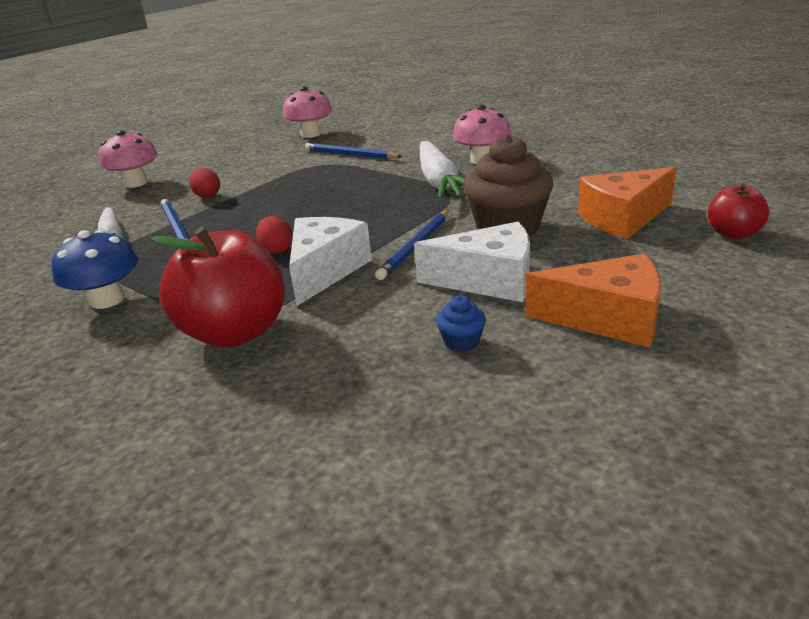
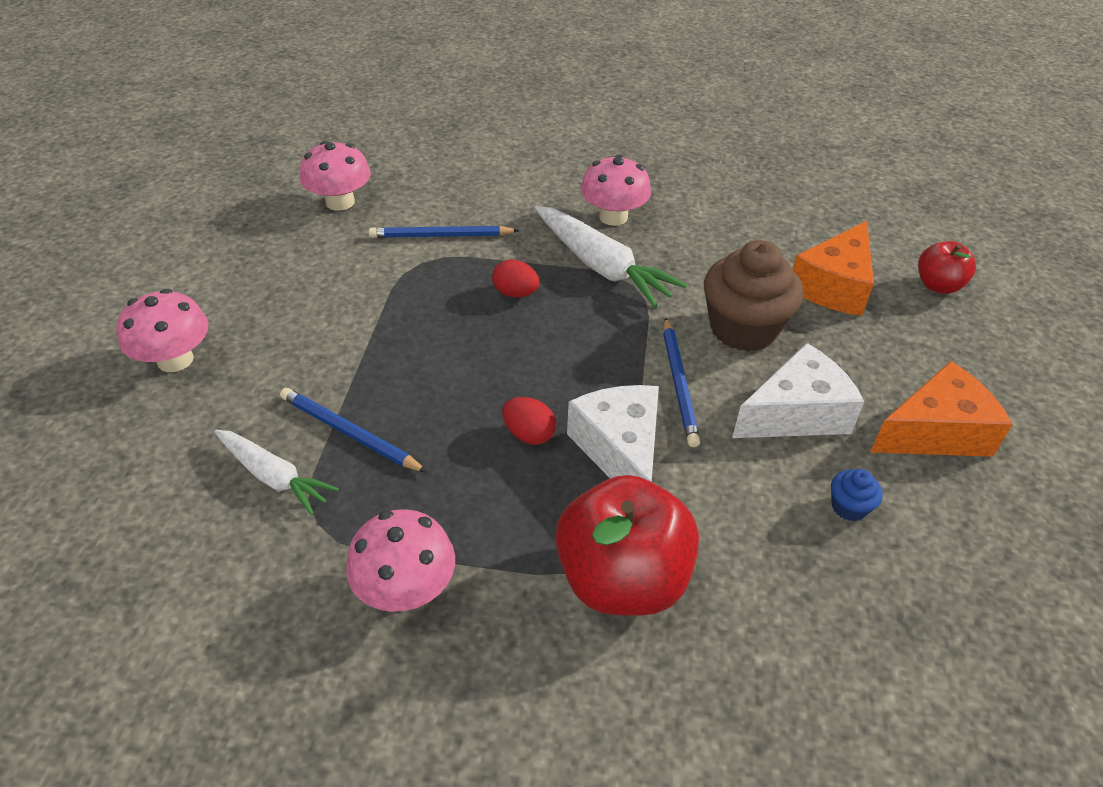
camera: 35 degrees left, 15 degrees up
blue mushroom [52,230,138,309] -> pink mushroom [346,509,455,612]
red egg [189,168,220,198] -> red egg moved to [492,259,540,298]

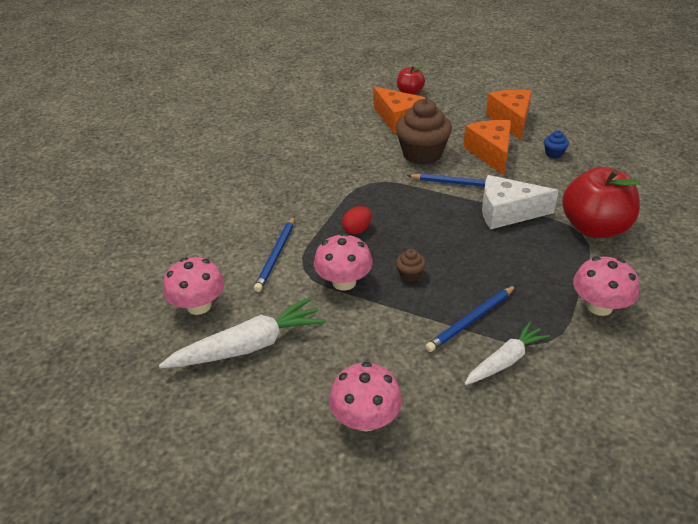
camera: 70 degrees left, 5 degrees down
red egg [502,397,556,445] -> none
white carrot [535,206,687,308] -> white carrot moved to [159,297,326,368]
pink mushroom [580,154,651,226] -> pink mushroom moved to [314,233,373,291]
white cheese [732,343,864,438] -> orange cheese [463,120,511,175]
none -> brown cupcake [396,249,426,282]

